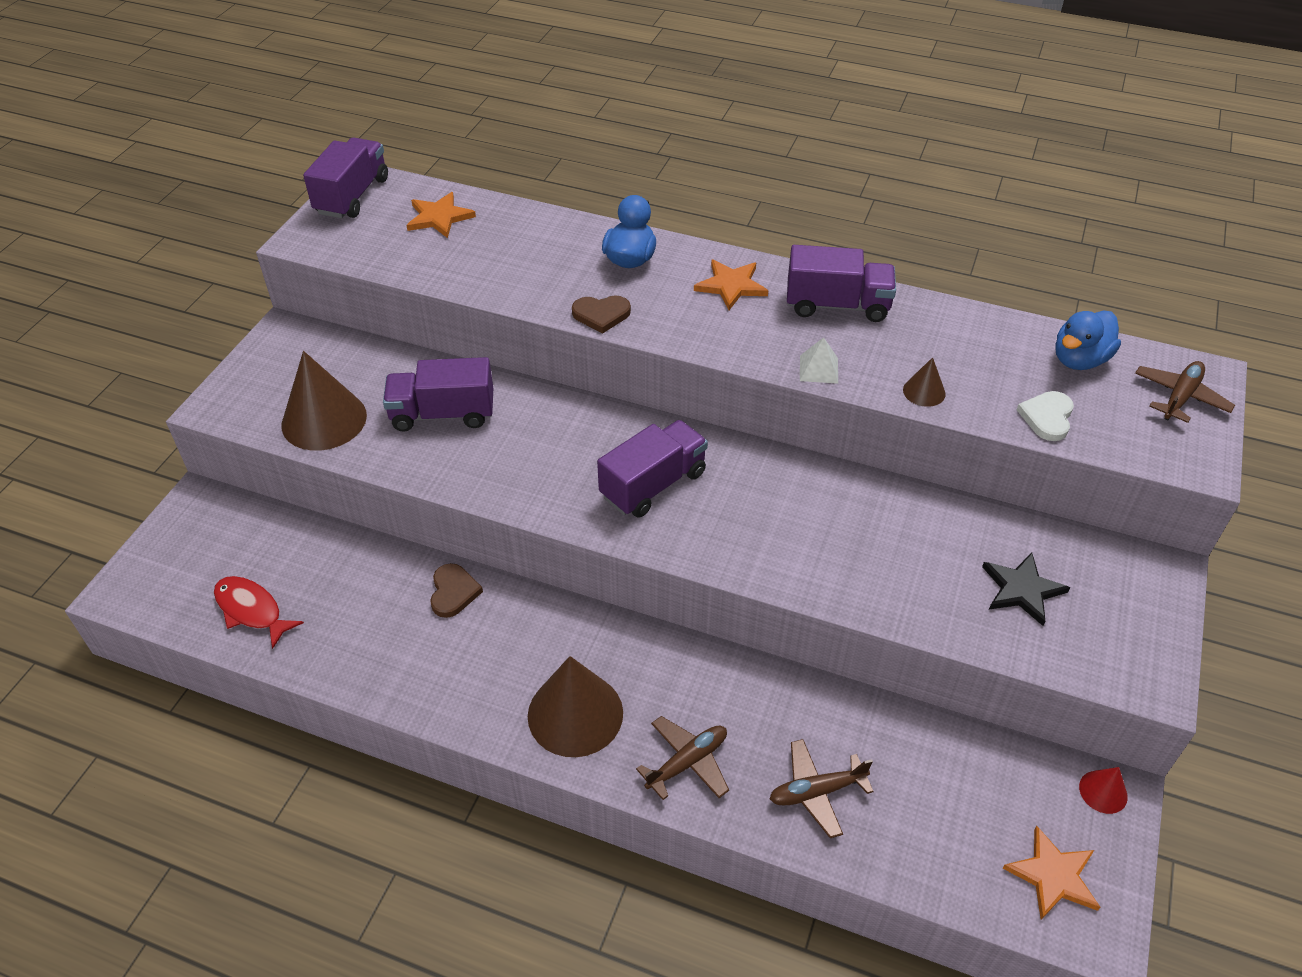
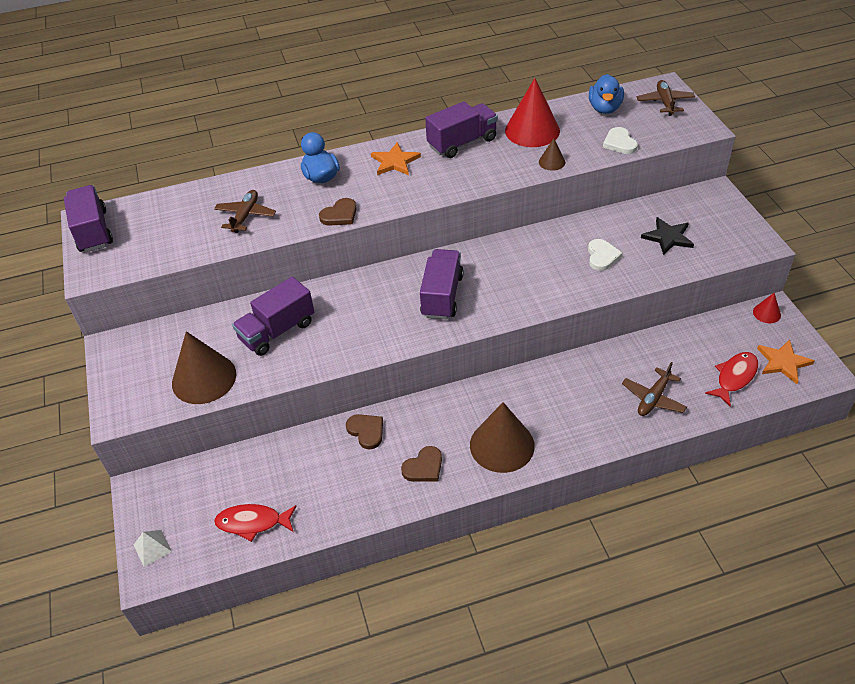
camera: 35 degrees left, 0 degrees up
orange star [407,192,476,238] -> none
brown plane [636,716,729,800] -> brown plane moved to [214,190,276,233]
white pyramid [800,337,838,384] -> white pyramid moved to [134,530,172,567]
none -> brown heart [401,446,442,482]
none -> red cone [505,78,560,147]
none -> white heart [588,239,623,271]
none -> red fish [705,352,758,407]

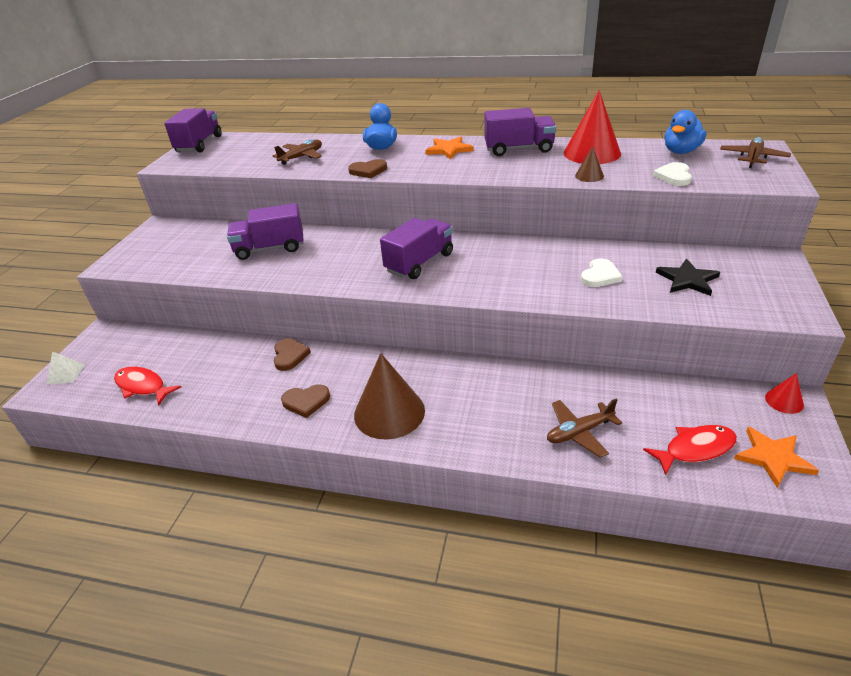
camera: 30 degrees right, 10 degrees down
brown cone [172,331,236,404] -> none

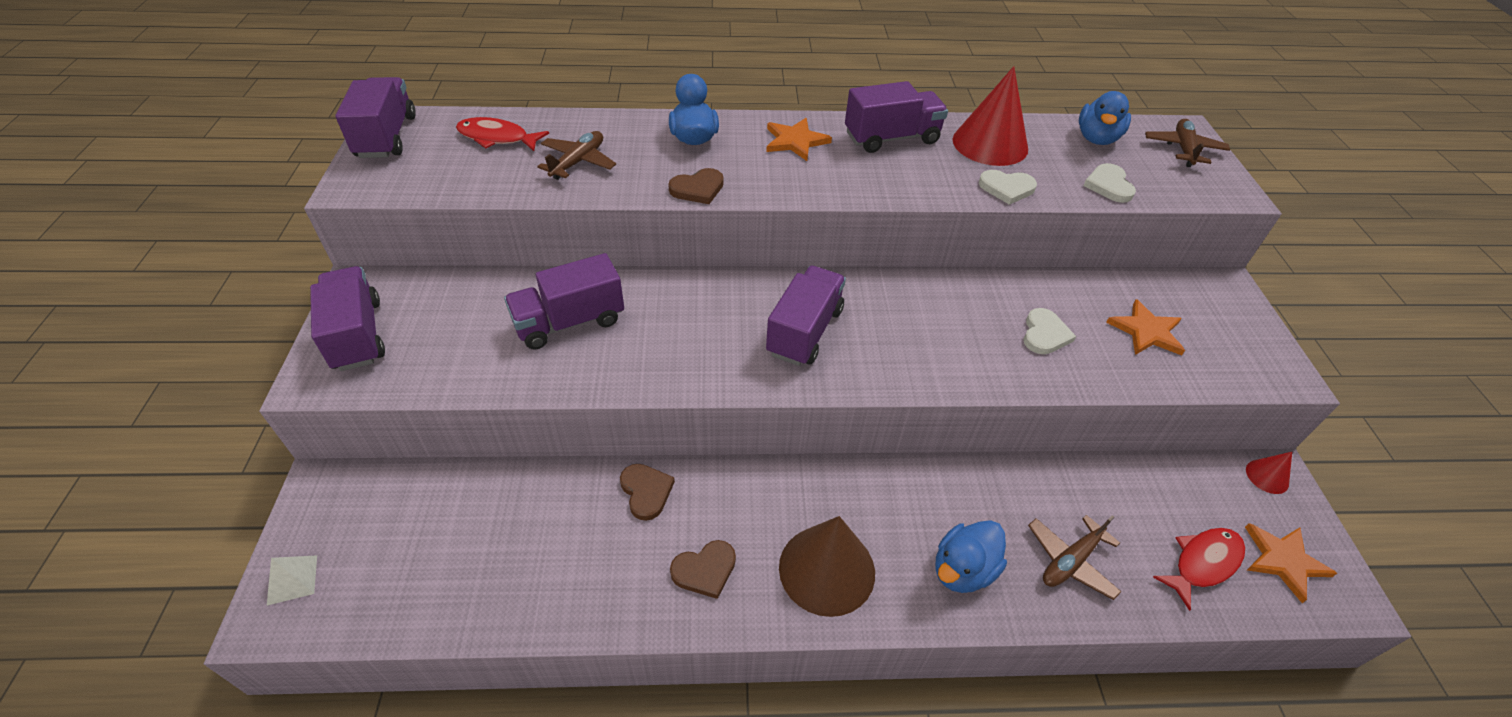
camera: 20 degrees left, 10 degrees up
red fish [114,367,181,405] -> red fish moved to [456,117,549,151]
brown cone [575,146,604,182] -> white heart [979,170,1037,205]
black star [656,259,720,296] -> orange star [1106,299,1185,355]
none -> purple truck [310,266,385,371]
none -> blue duck [935,520,1007,593]

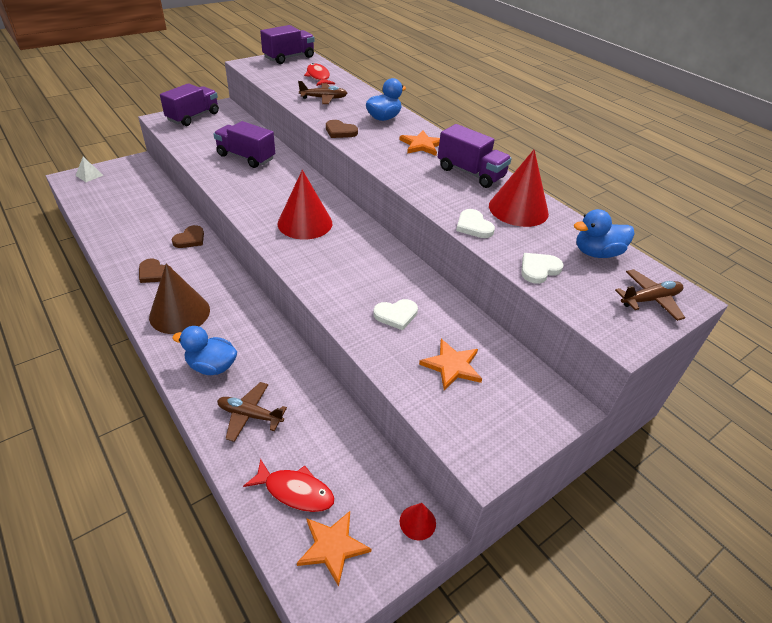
camera: 55 degrees right, 5 degrees down
purple truck [766,266,846,366] -> red cone [278,170,332,240]

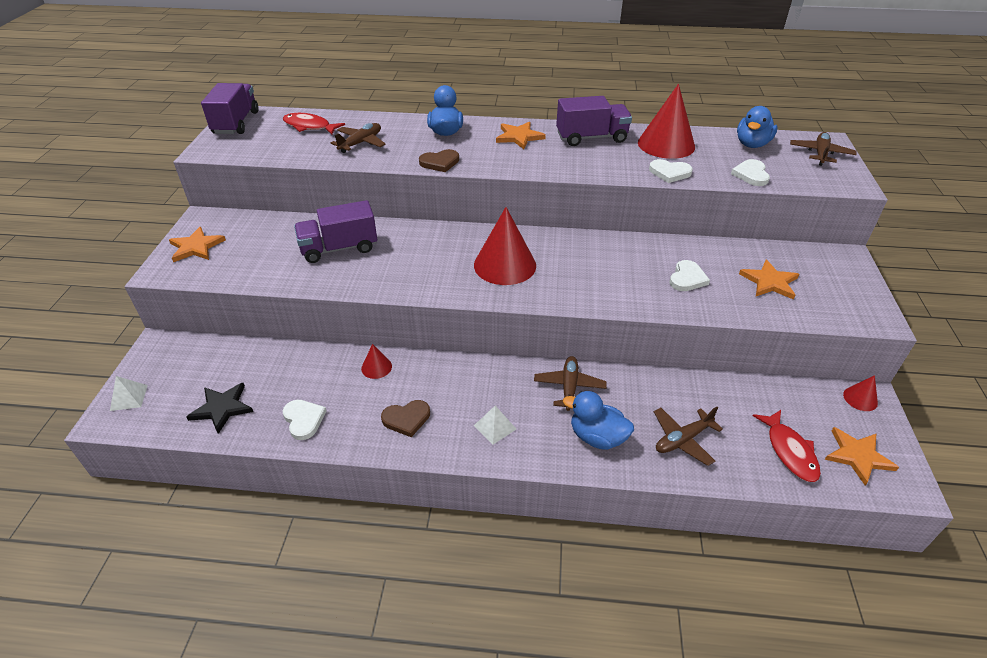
camera: 45 degrees left, 0 degrees up
brown cone [149,263,210,334] -> white pyramid [474,406,516,445]
purple truck [160,83,219,126] -> orange star [169,227,226,262]
brown heart [172,225,204,248] -> red cone [361,344,392,379]
blue duck [172,326,237,375] -> blue duck turned 60 degrees clockwise [563,391,634,450]
red fish [243,459,335,512] -> red fish turned 105 degrees clockwise [753,410,821,482]
none -> black star [186,383,253,434]
none -> white heart [283,400,327,440]
none -> brown plane [534,356,607,411]

